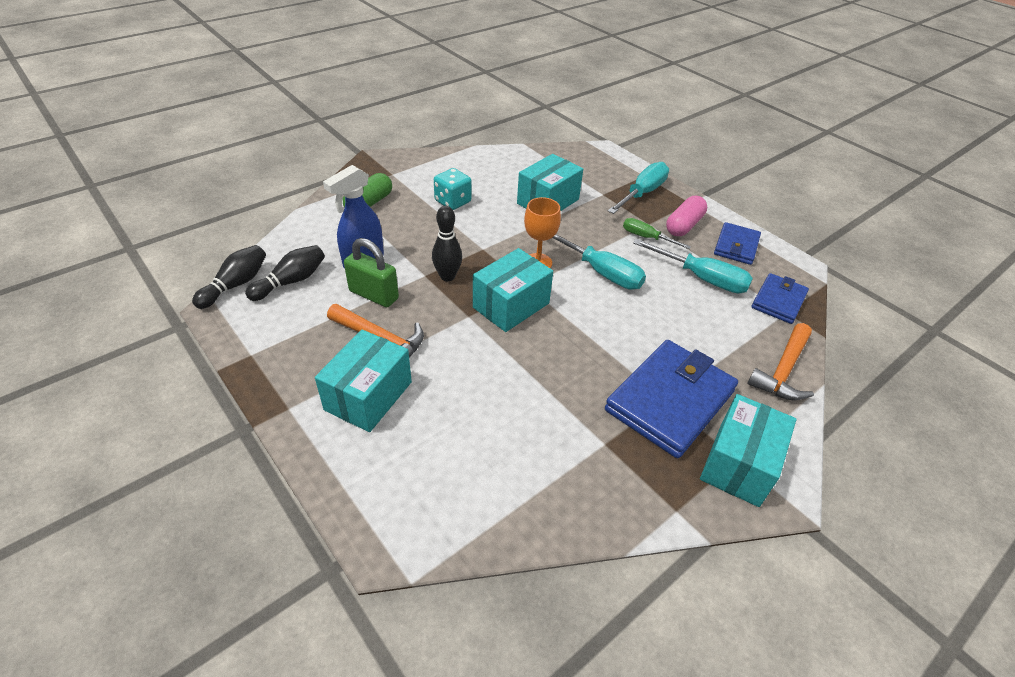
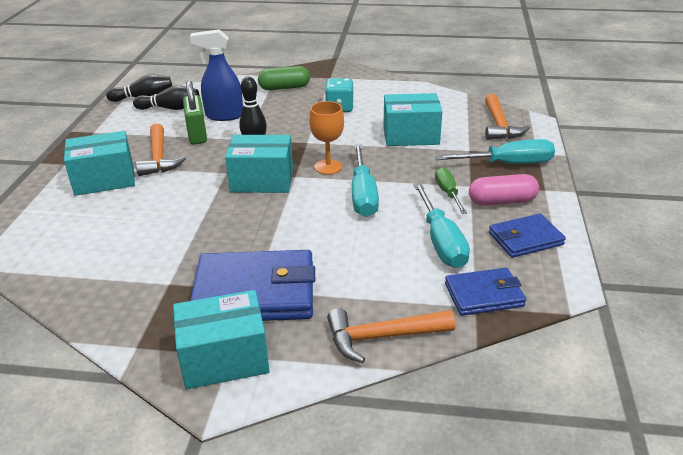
camera: 50 degrees right, 10 degrees down
none -> orange hammer [485,94,530,140]

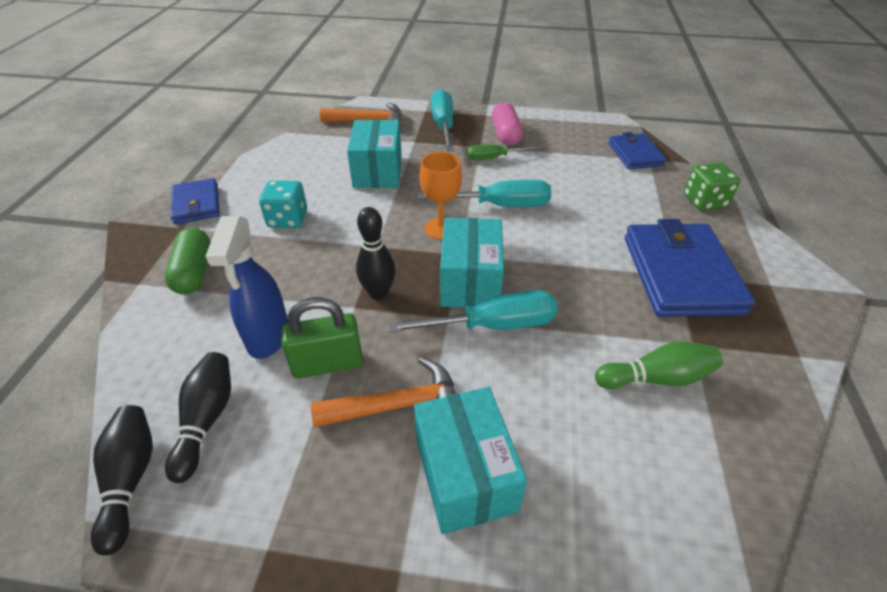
camera: 90 degrees left, 10 degrees up
turquoise box [173,290,270,389] -> none
orange hammer [327,308,455,363] -> green dice [684,163,740,211]
turquoise screwdriver [413,183,470,268] -> turquoise screwdriver moved to [387,290,558,333]
blue wallet [489,213,566,258] -> blue wallet moved to [170,178,220,224]
none -> green bowling pin [595,342,723,389]

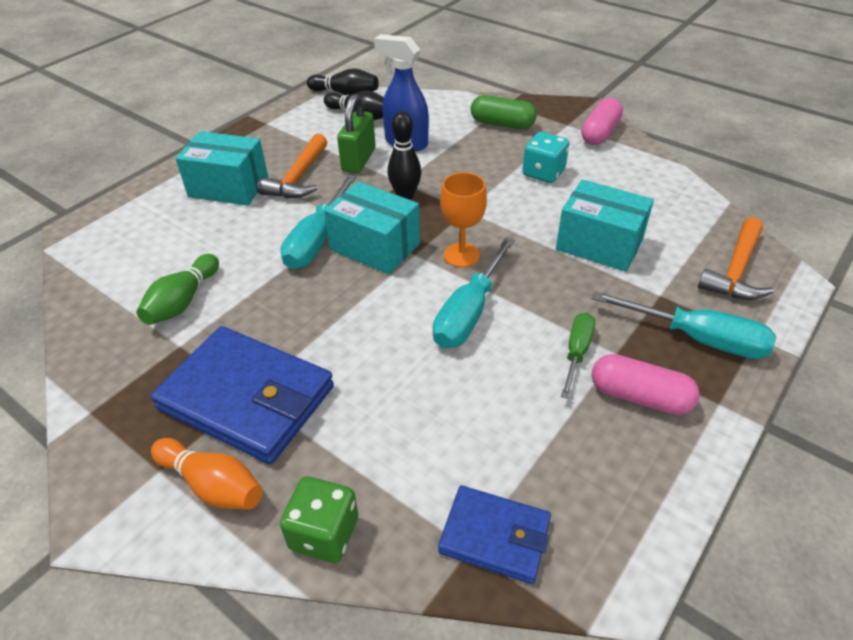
camera: 120 degrees right, 0 degrees up
blue wallet [170,178,220,224] -> pink capsule [581,98,623,145]
none -> orange bowling pin [151,438,262,510]

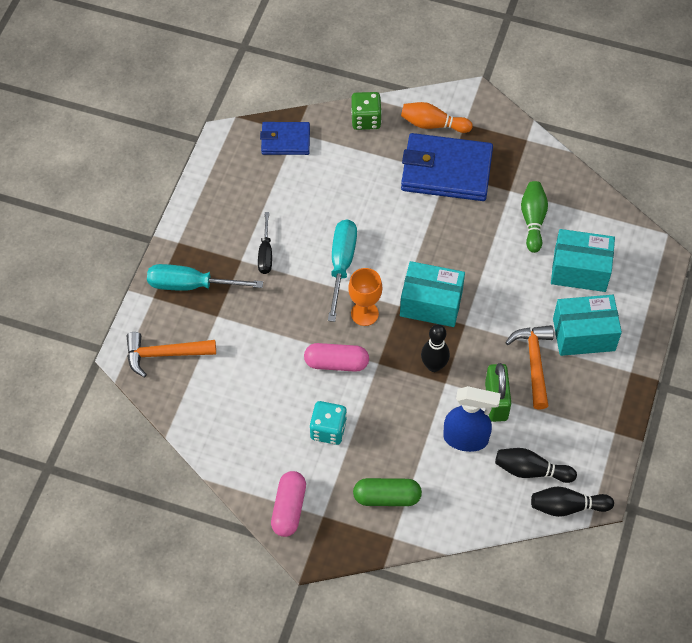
camera: 160 degrees right, 15 degrees up
turquoise screwdriver [281,175,357,269] -> none
turquoise box [556,179,654,272] -> turquoise box moved to [551,229,615,292]
green screwdriver [561,313,595,399] -> black screwdriver [258,212,272,274]
pink capsule [592,354,700,415] -> pink capsule moved to [304,343,369,372]
orange hammer [698,217,774,300] -> orange hammer turned 105 degrees counterclockwise [126,332,216,377]

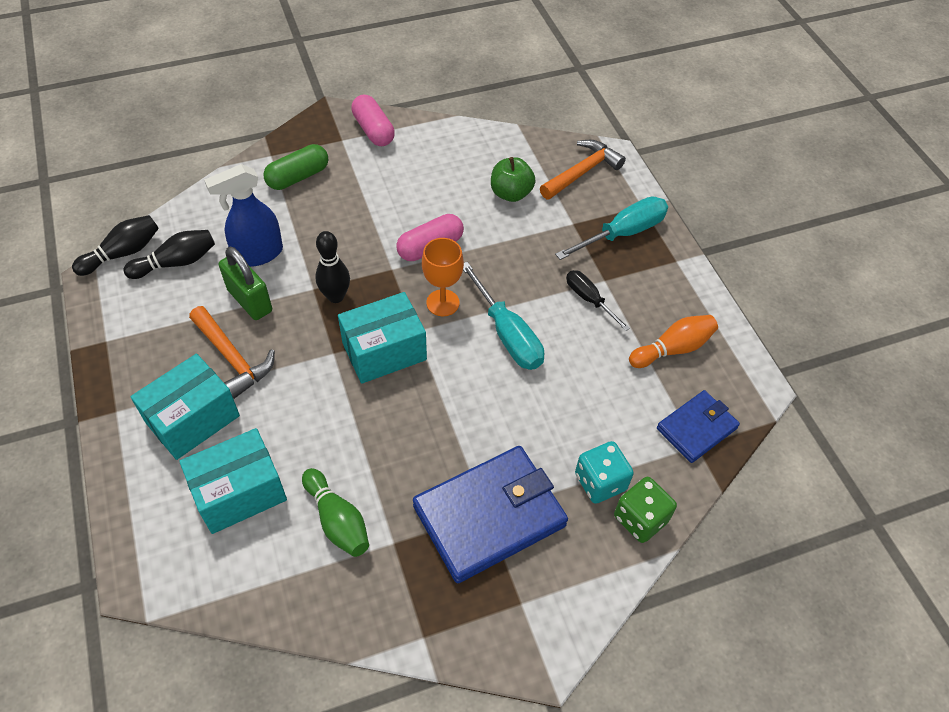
camera: 140 degrees right, 5 degrees down
turquoise dice [309,401,347,445] -> turquoise dice moved to [575,441,634,504]
orange bowling pin [401,102,473,133] -> orange bowling pin moved to [629,315,718,368]
none -> green apple [491,157,536,202]

